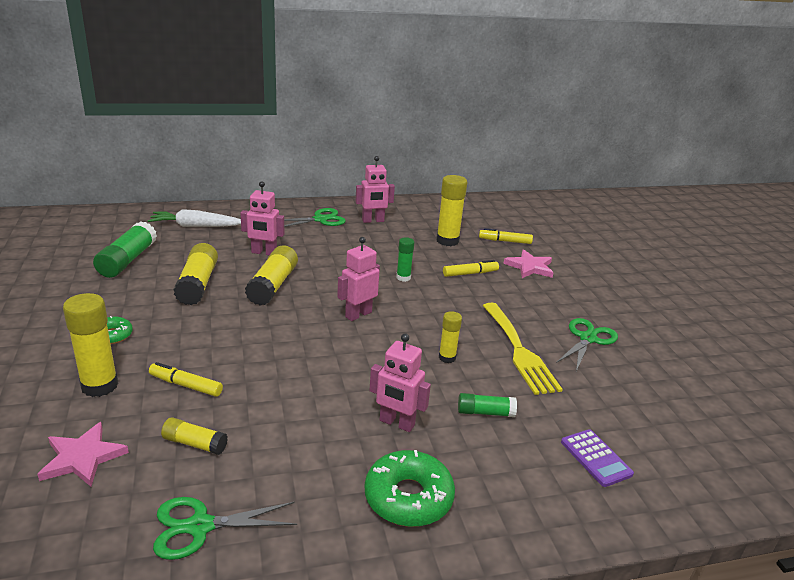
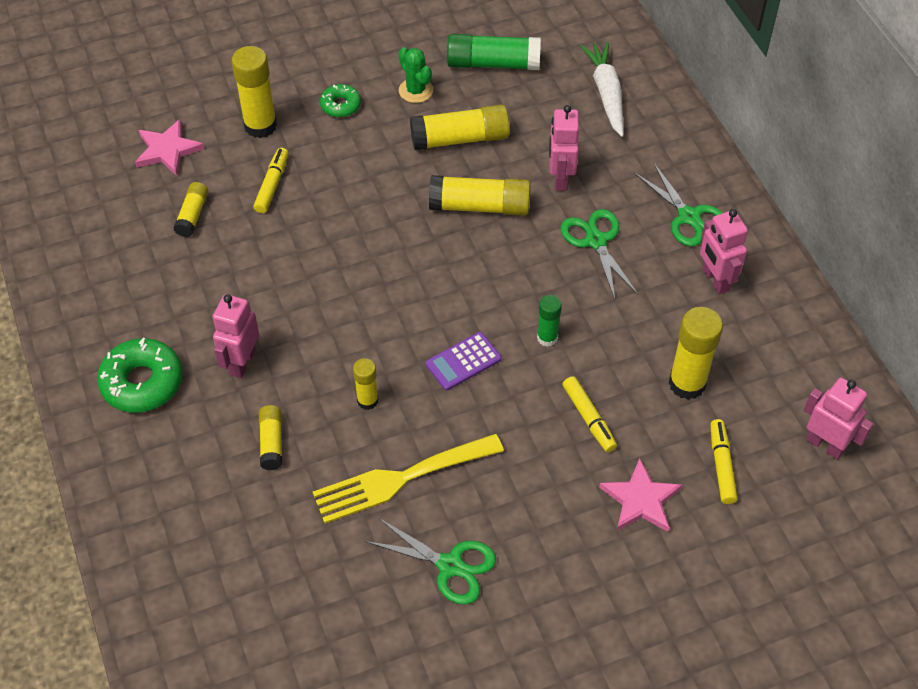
camera: 85 degrees right, 25 degrees up
green scissors [153,497,297,560] -> green scissors moved to [560,209,638,299]
pink robot [337,237,380,321] -> pink robot moved to [804,378,873,460]
green glue stick [458,393,517,417] -> yellow glue stick [259,405,282,470]
purple calculator [561,429,634,487] -> purple calculator moved to [426,332,501,390]
none -> green cactus [399,47,433,103]

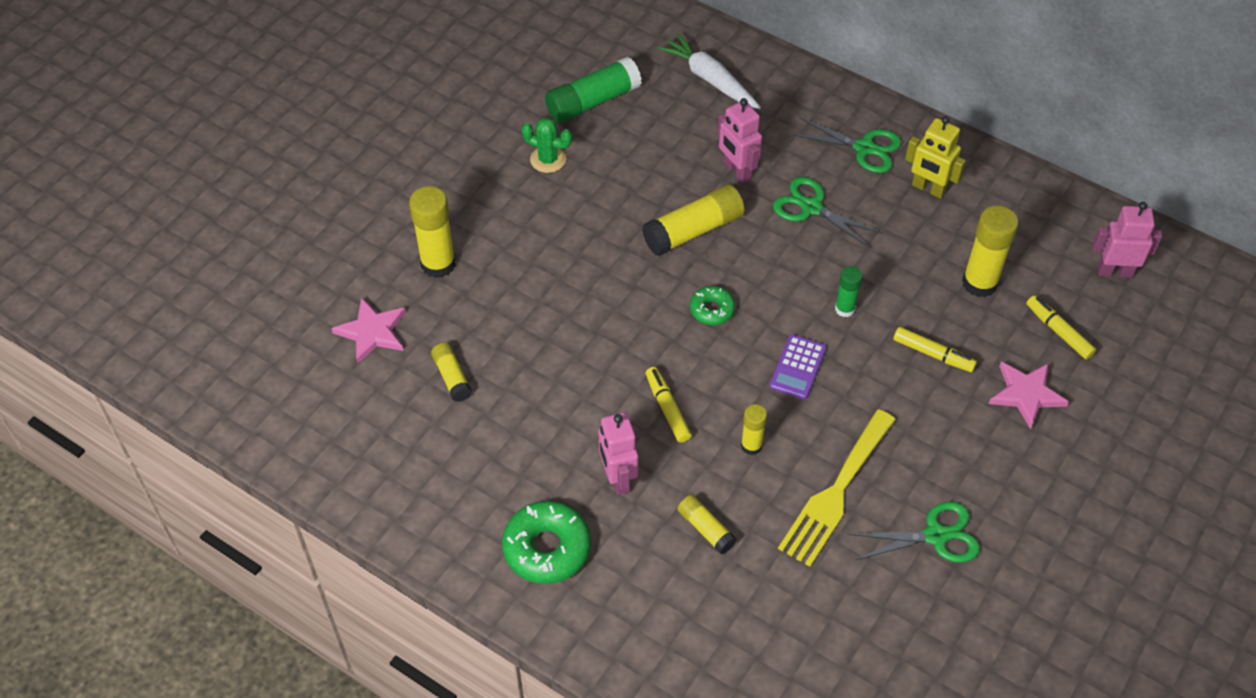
camera: 35 degrees left, 0 degrees up
yellow marker [253,148,288,213] -> yellow marker moved to [646,367,692,443]
green donut [320,84,361,117] -> green donut moved to [690,286,735,325]
yellow glue stick [410,105,510,150] -> none
pink robot [700,209,748,294] -> yellow robot [905,116,966,199]

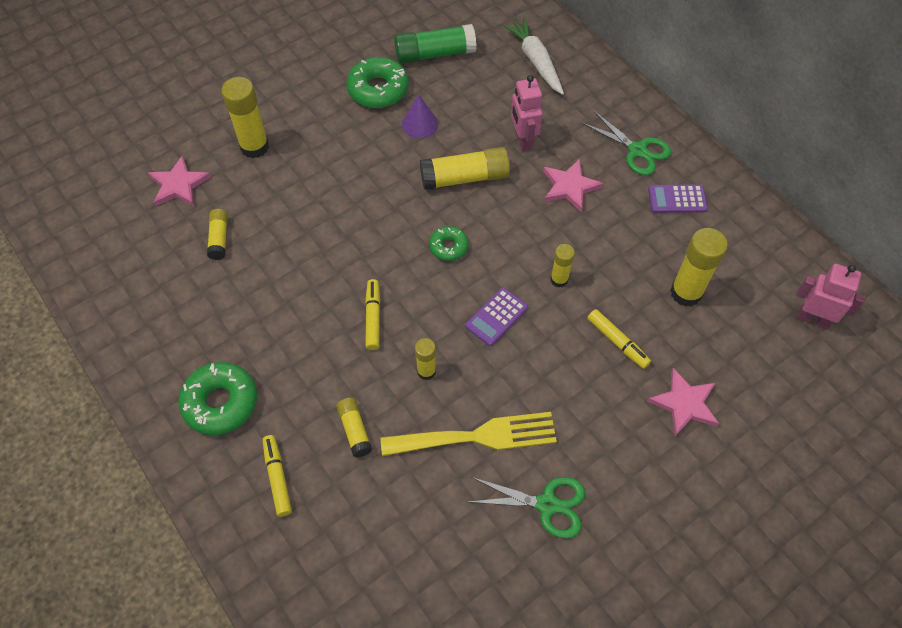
camera: 20 degrees right, 5 degrees up
green cactus [521,118,572,173] -> green donut [346,57,409,108]
pink robot [599,412,638,495] -> none
green scissors [773,177,883,248] -> pink star [543,159,604,212]
yellow fork [778,409,896,567] -> yellow fork turned 150 degrees counterclockwise [381,412,557,456]
green glue stick [835,266,863,317] -> yellow glue stick [550,244,575,287]
yellow robot [905,116,966,199] -> purple calculator [648,184,708,213]
yellow marker [1026,295,1096,360] -> yellow marker moved to [262,435,292,517]
none -> purple cone [402,95,438,138]

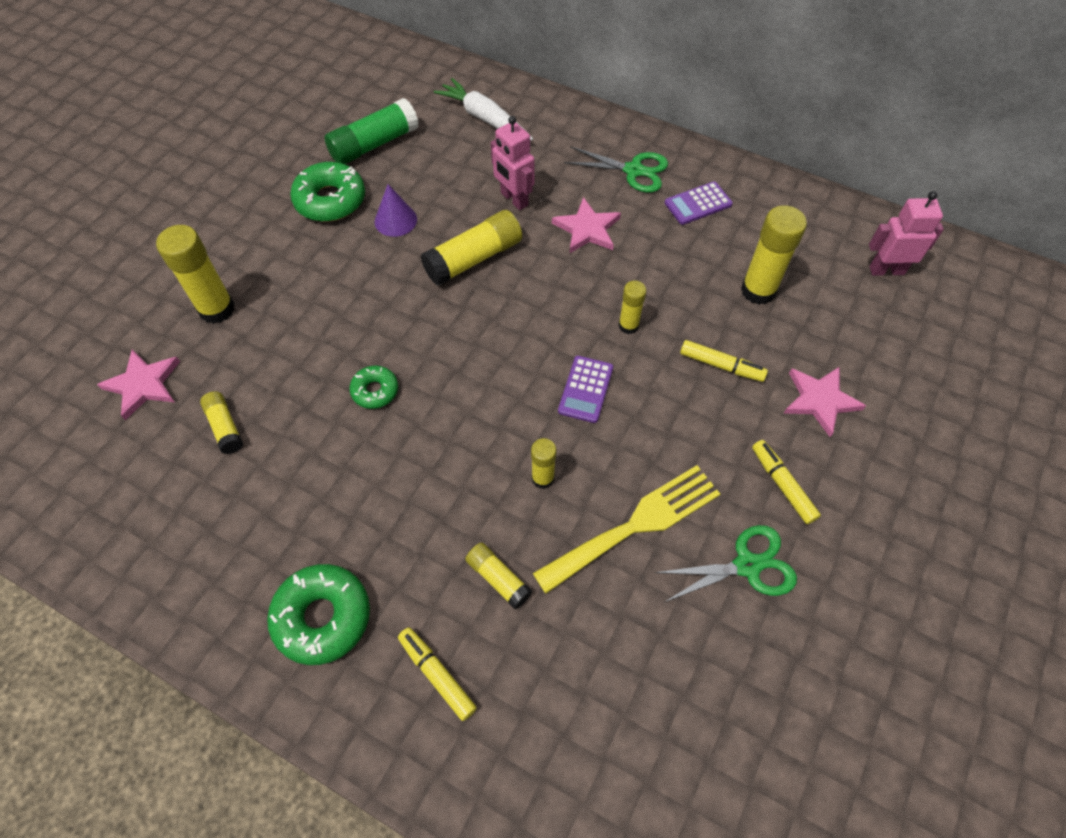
camera: 25 degrees left, 0 degrees up
yellow marker [365,279,380,350] -> yellow marker moved to [752,440,821,524]
green donut [429,226,468,261] -> green donut moved to [349,365,398,409]

